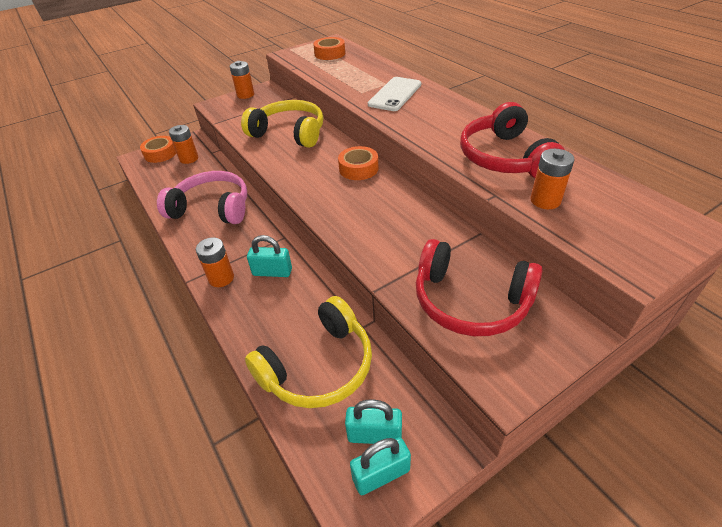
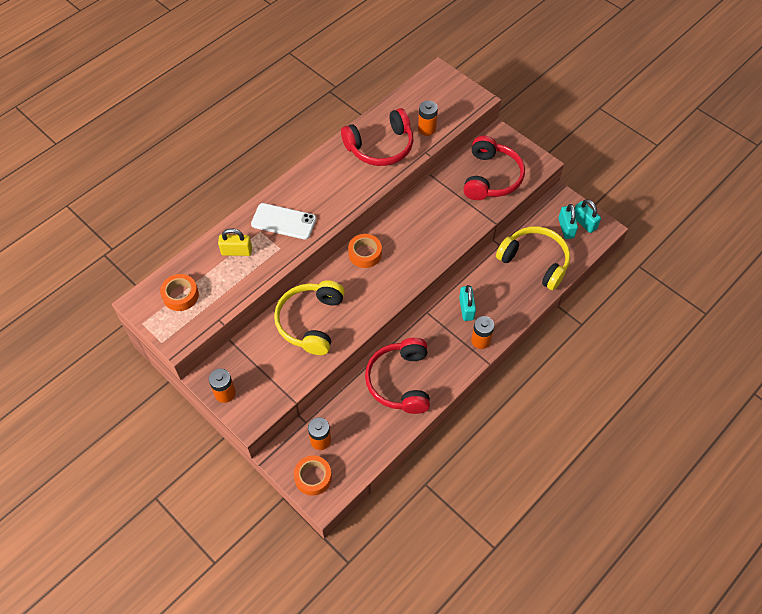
camera: 105 degrees left, 15 degrees up
pink headphones [157,171,247,224] -> red headphones [365,338,430,414]
none -> yellow padlock [218,228,252,256]

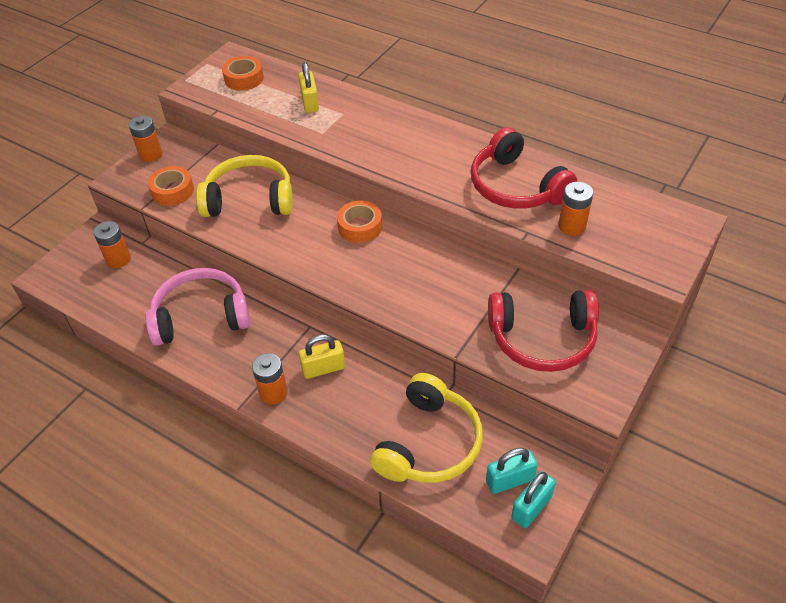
camera: 80 degrees right, 10 degrees down
white phone [251,203,316,240] -> none
orange tape [294,455,332,496] -> orange tape moved to [148,166,194,206]
red headphones [365,338,430,414] -> pink headphones [146,268,250,346]
turquoise padlock [459,285,476,321] -> yellow padlock [299,334,345,379]

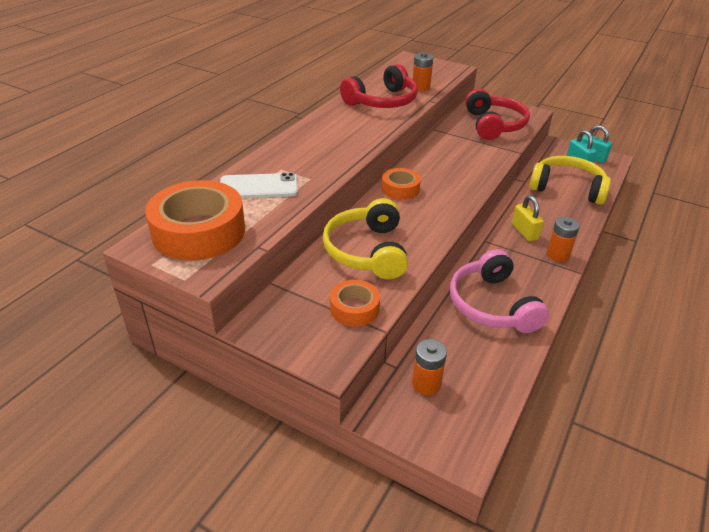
camera: 95 degrees left, 10 degrees down
orange battery [129,116,162,162] -> none
orange tape [222,56,264,91] -> orange tape [145,180,245,261], size x1.92
yellow padlock [299,62,319,113] -> white phone [220,173,298,198]

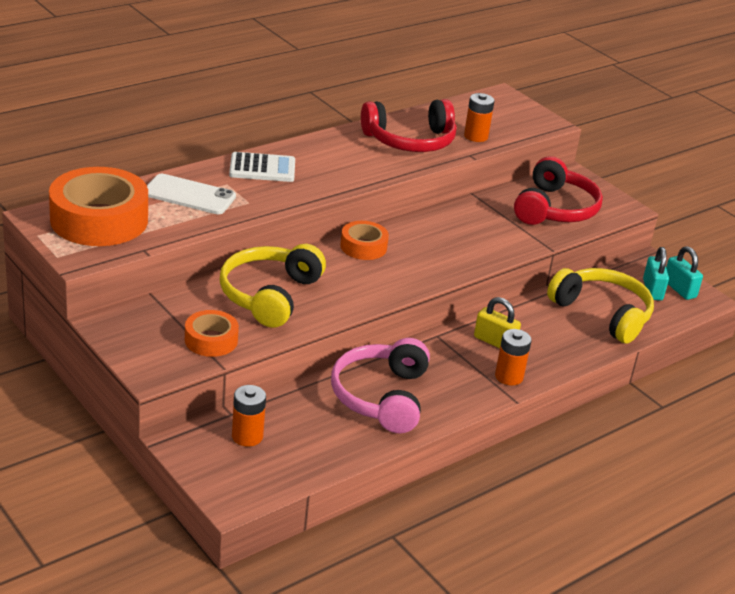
camera: 20 degrees right, 5 degrees down
yellow padlock [512,195,544,241] -> yellow padlock turned 60 degrees counterclockwise [474,297,521,348]
none -> white calculator [229,152,295,182]

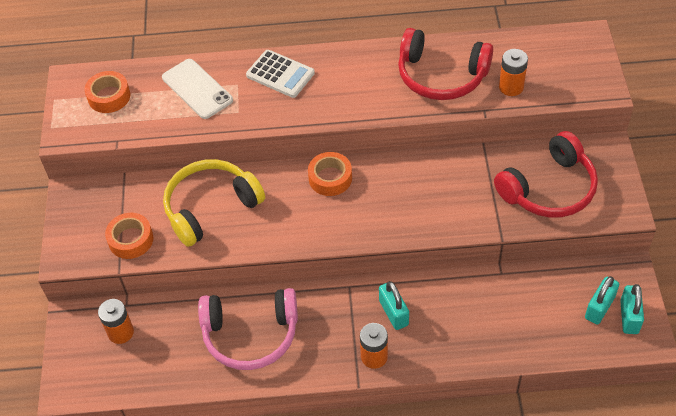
camera: 40 degrees right, 20 degrees up
orange tape [49,167,148,246] -> orange tape [85,71,130,113], size x0.52
pink headphones [331,338,430,433] -> pink headphones turned 135 degrees counterclockwise [198,288,298,370]
yellow padlock [474,297,521,348] -> turquoise padlock [379,281,409,330]
yellow headphones [547,268,654,343] -> none

